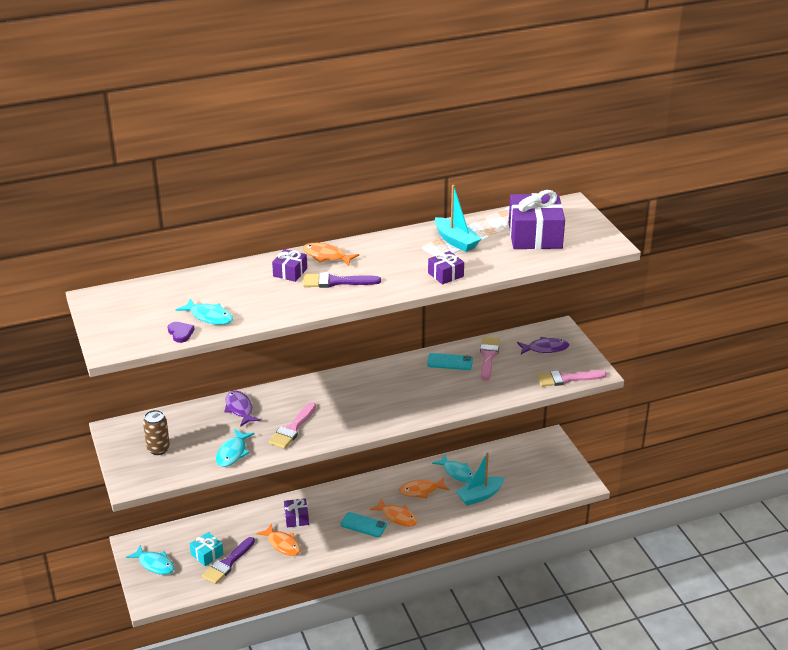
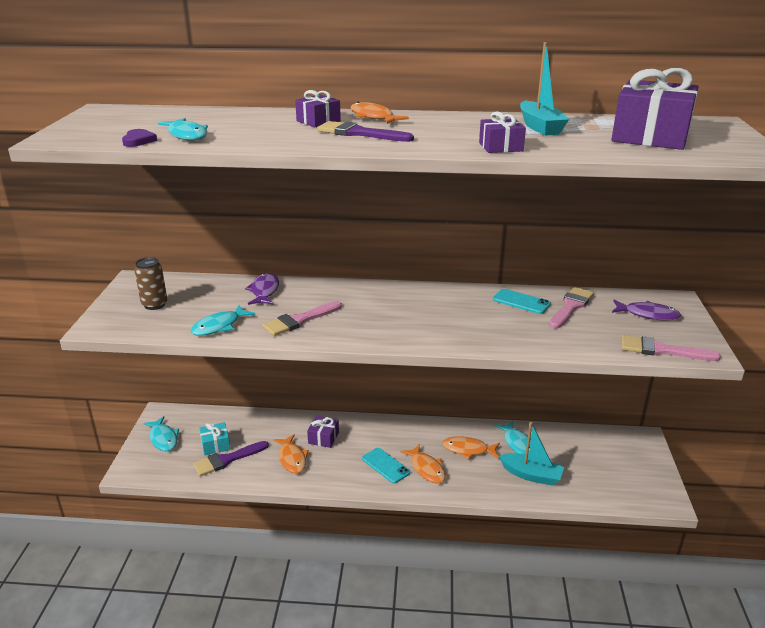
camera: 25 degrees right, 5 degrees down
turquoise boat [456,452,505,506] -> turquoise boat turned 150 degrees counterclockwise [499,422,564,486]

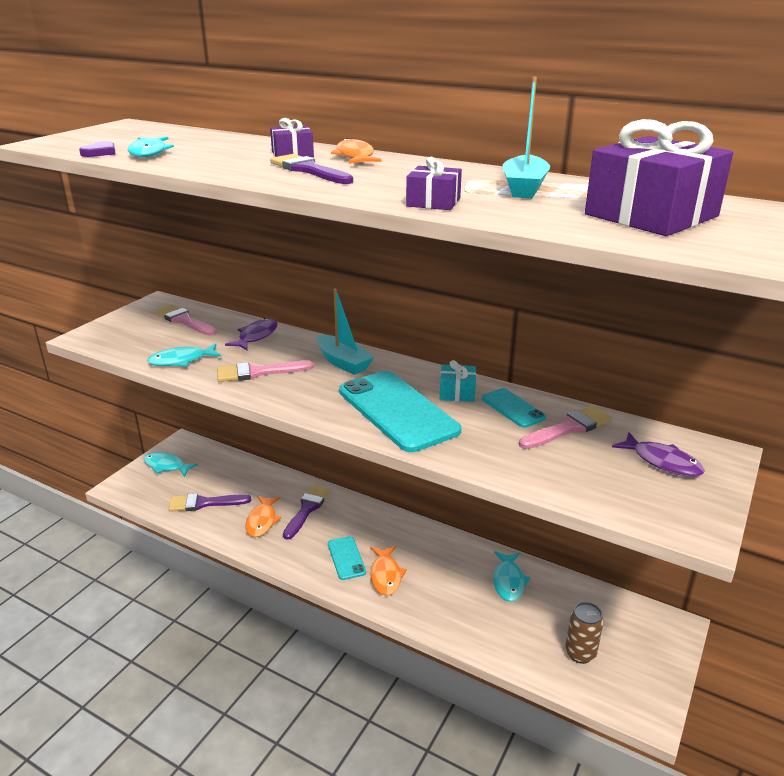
camera: 25 degrees right, 0 degrees up
brown can [134,257,167,310] -> brown can moved to [565,602,604,664]
turquoise fish [143,416,179,451] -> turquoise fish turned 120 degrees clockwise [144,452,198,477]
turquoise gift [199,422,230,455] -> turquoise gift moved to [440,360,476,402]
purple gift [307,416,339,448] -> purple brush [283,485,330,540]
orange fish [442,436,500,459] -> none
turquoise boat [499,422,564,486] -> turquoise boat moved to [317,289,374,375]
pink brush [622,335,721,361] -> pink brush moved to [155,305,217,336]
none -> turquoise phone [339,371,461,452]

